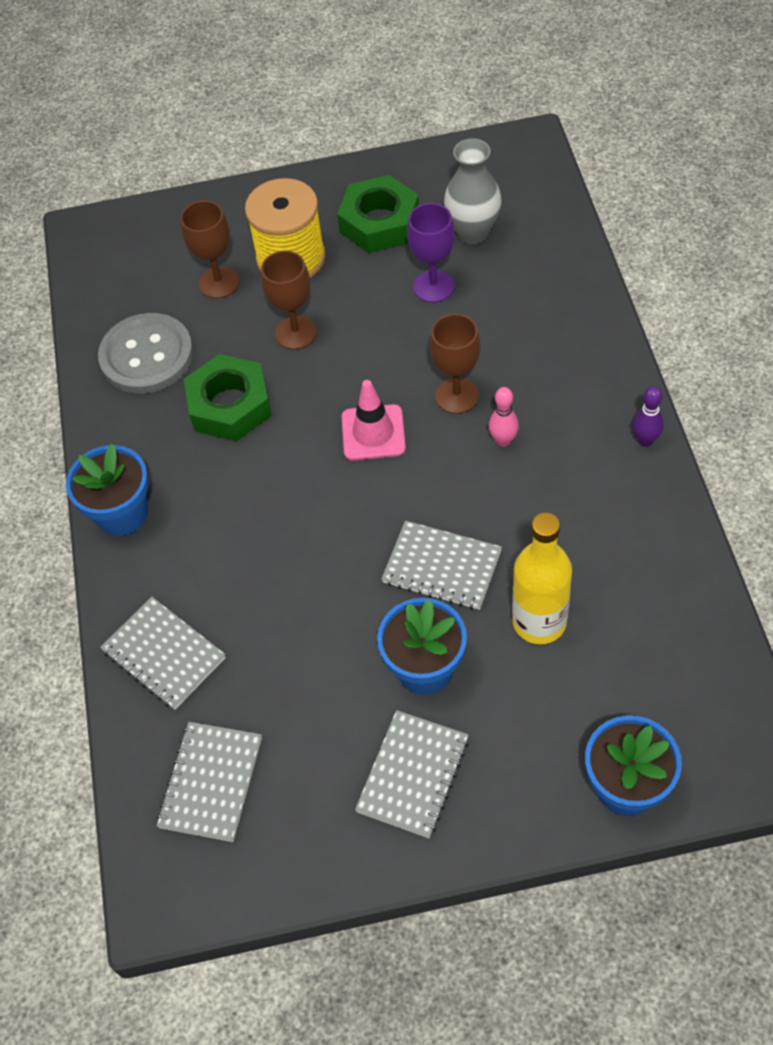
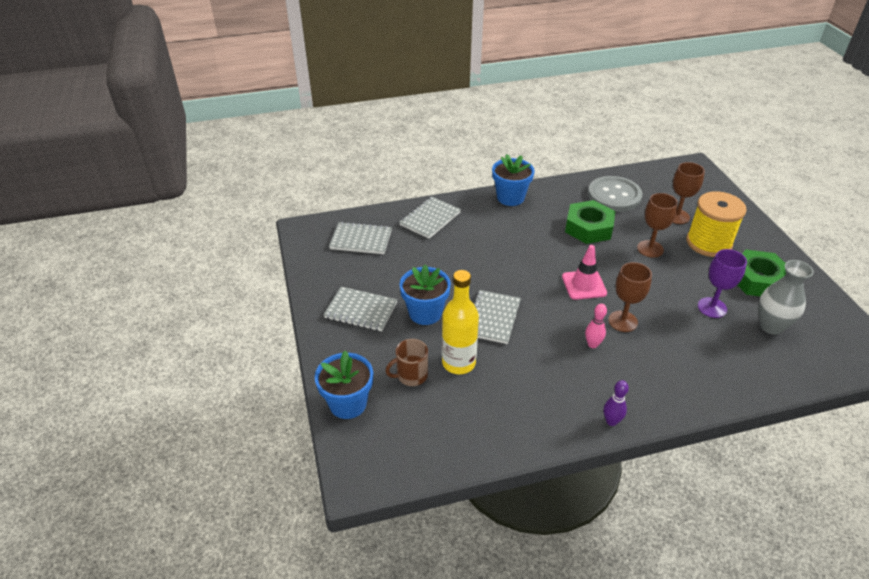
camera: 80 degrees right, 15 degrees down
none -> brown mug [385,339,428,386]

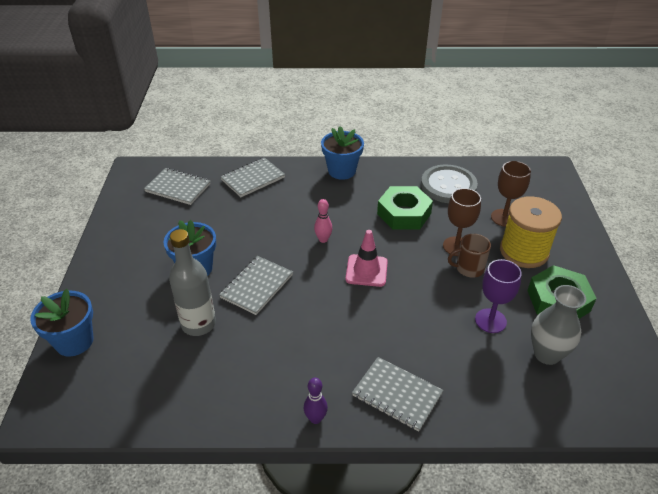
camera: 15 degrees right, 0 degrees up
grey notebook [324,287,397,331] -> grey notebook moved to [352,357,443,432]
brown mug [385,339,428,386] -> brown mug moved to [448,234,491,278]
yellow bottle [442,270,479,374] -> grey bottle [169,229,216,336]
pink bowling pin [585,304,607,348] -> pink bowling pin moved to [314,199,333,243]
brown goblet [608,262,652,332] -> none

